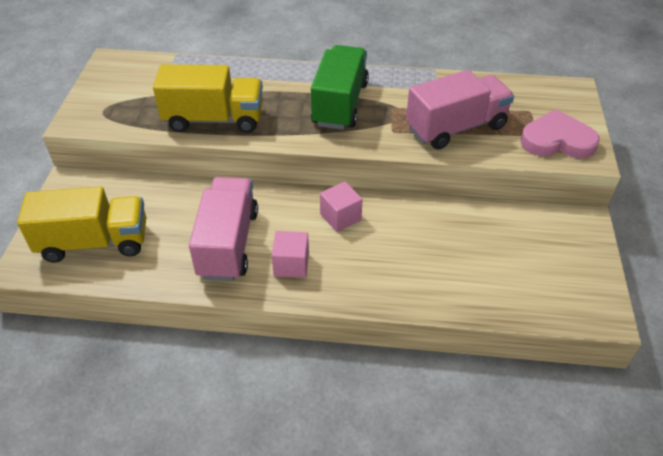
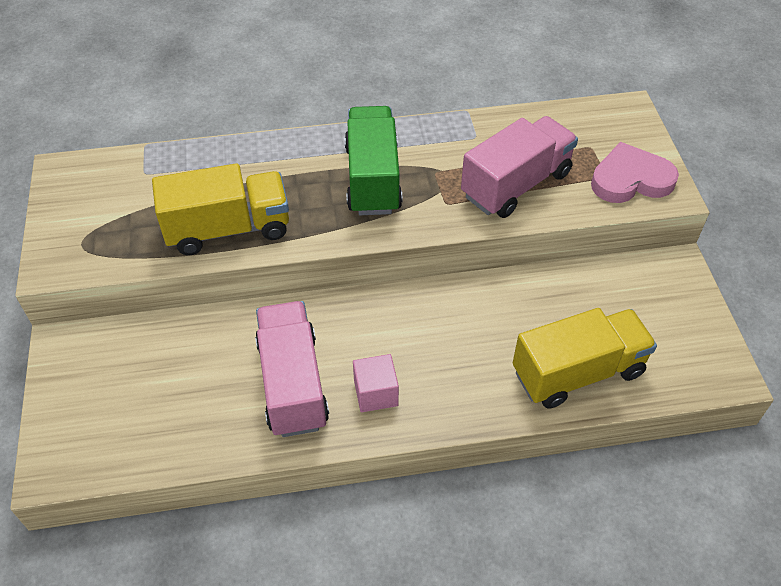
camera: 15 degrees left, 5 degrees up
yellow truck [17,186,146,263] -> yellow truck moved to [513,308,657,409]
pink cube [320,181,363,232] -> none

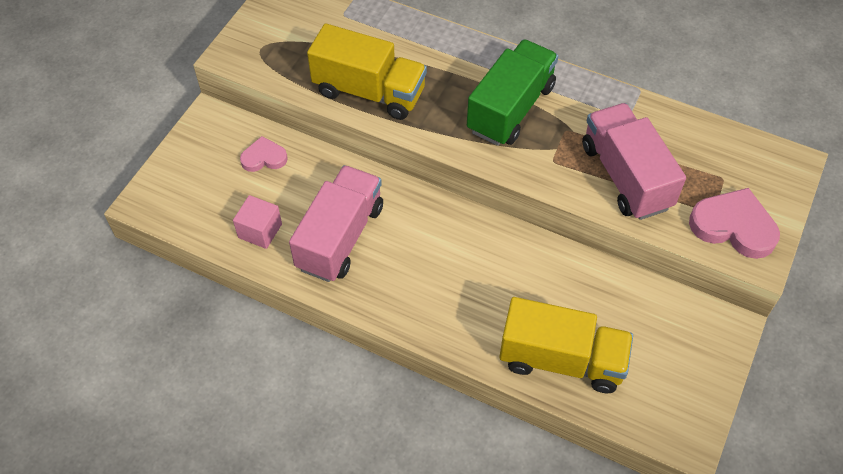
camera: 35 degrees right, 5 degrees up
pink cube [353,354,399,412] -> pink cube moved to [233,195,282,249]
pink truck [461,116,578,218] -> pink truck turned 105 degrees counterclockwise [582,103,686,220]
none -> pink heart [240,136,288,172]

